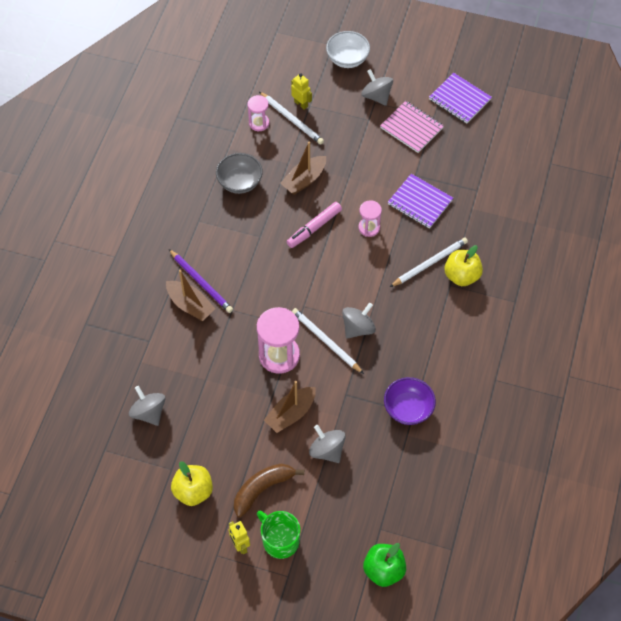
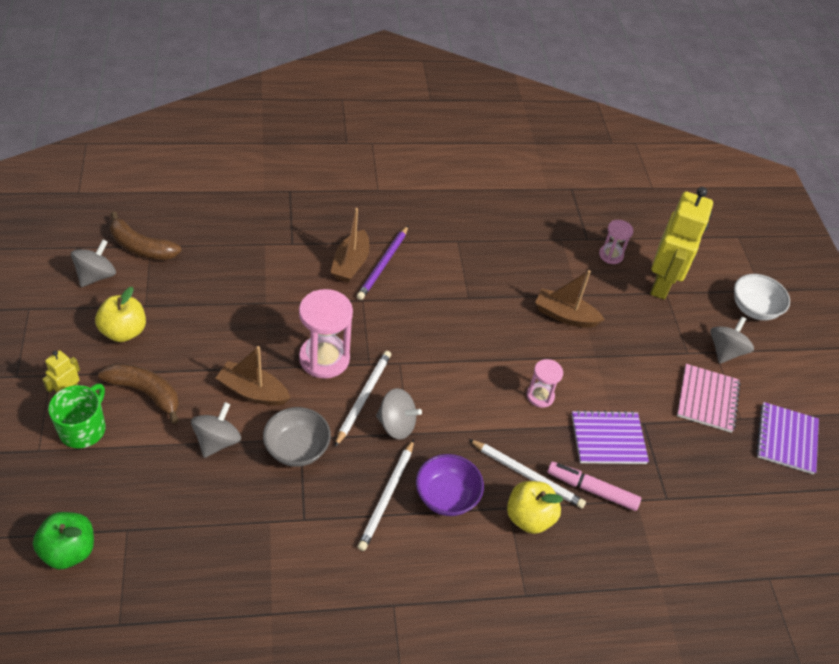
camera: 60 degrees right, 10 degrees down
grey spinning top [129,386,166,426] -> grey spinning top moved to [71,240,116,287]
grey bowl [216,153,263,194] -> grey bowl moved to [263,407,331,467]
white pencil [259,92,324,144] -> white pencil moved to [357,439,414,551]
pink marker [287,202,342,248] -> pink marker moved to [547,462,641,511]
yellow robot [291,73,312,110] -> yellow robot [650,187,713,299], size x2.25
purple bowl [384,377,436,425] -> purple bowl moved to [416,454,484,516]
purple notebook [388,174,453,229] -> purple notebook turned 75 degrees clockwise [572,410,649,464]
none -> brown banana [110,211,181,260]

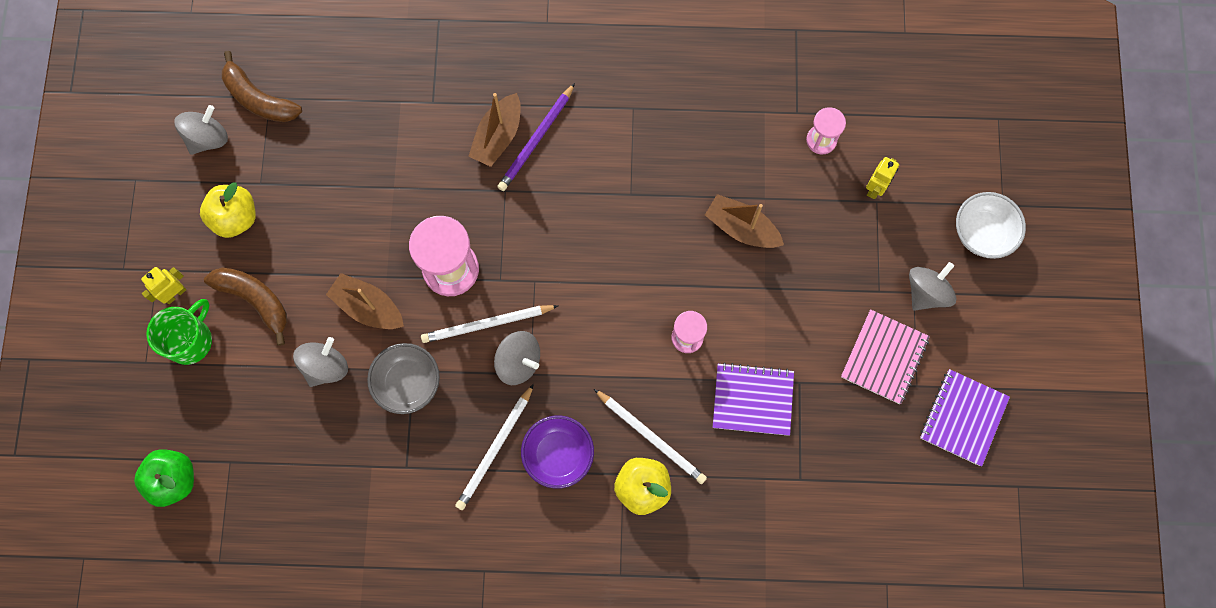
camera: 15 degrees right, 25 degrees up
white pencil [335,351,391,447] -> white pencil turned 135 degrees counterclockwise [421,305,558,343]
pink marker [547,462,641,511] -> none
yellow robot [650,187,713,299] -> yellow robot [866,157,899,199], size x0.44

